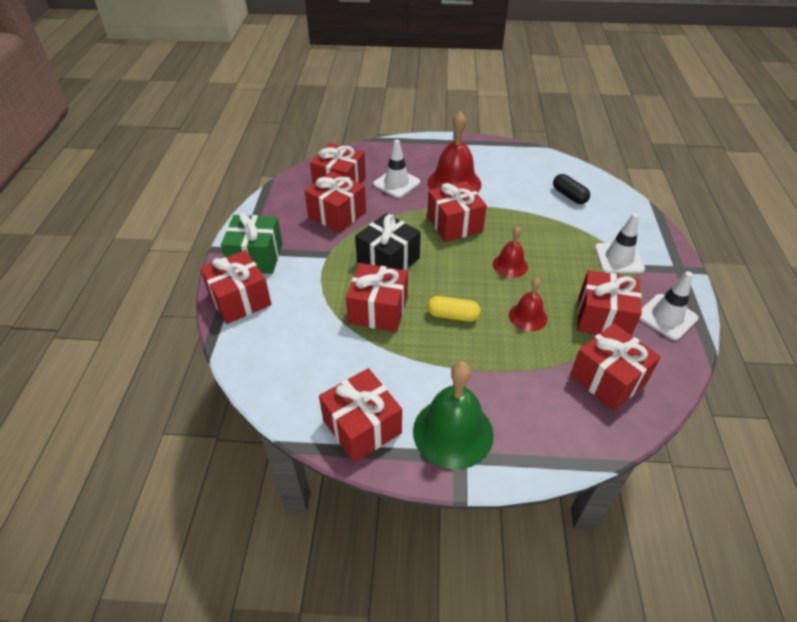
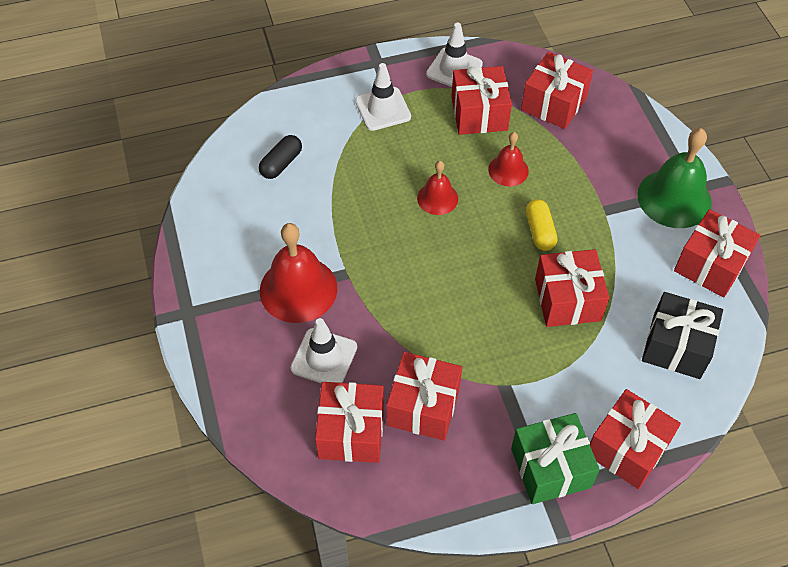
camera: 110 degrees left, 10 degrees up
black gift [355,213,421,270] -> black gift moved to [642,292,723,379]
red gift [427,181,487,242] -> none

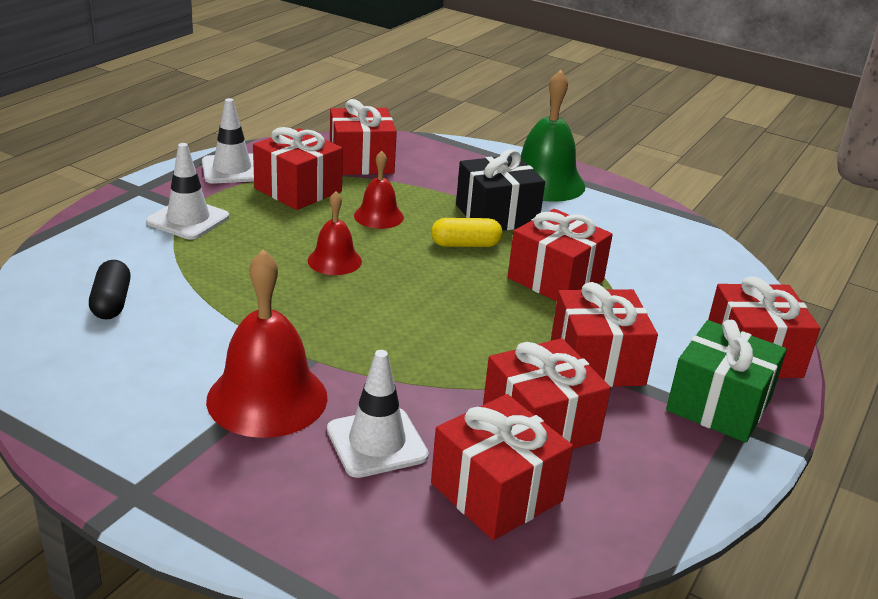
camera: 45 degrees left, 25 degrees down
yellow capsule [526,199,557,251] -> yellow capsule turned 45 degrees counterclockwise [431,218,503,247]
black gift [642,292,723,379] -> black gift moved to [456,149,545,231]
red gift [674,209,760,298] -> red gift moved to [551,282,658,387]

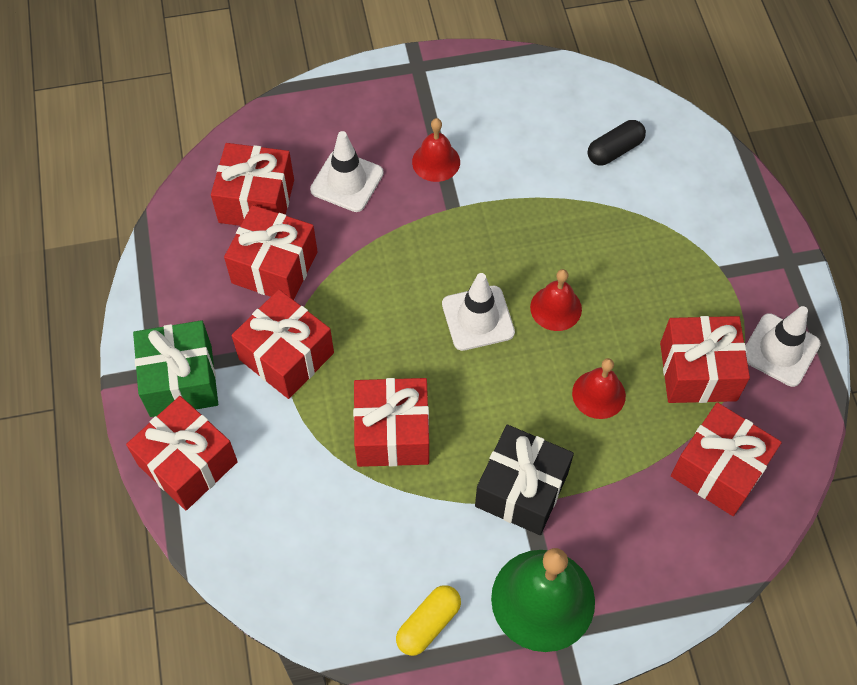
camera: 140 degrees right, 30 degrees up
black capsule [89,260,131,320] -> black capsule turned 75 degrees counterclockwise [588,120,646,166]
white traffic cone [146,143,229,240] -> white traffic cone moved to [442,273,515,351]
red bell [206,250,328,438] -> red bell [412,118,460,182], size x0.56
yellow capsule [431,218,503,247] -> yellow capsule moved to [396,585,461,656]

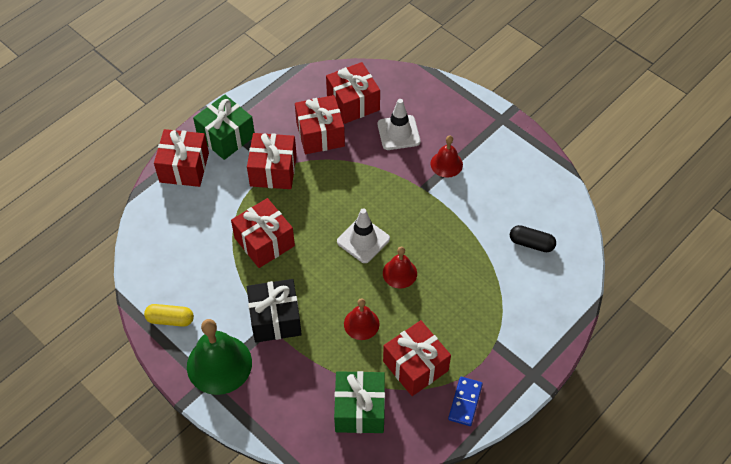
camera: 55 degrees right, 5 degrees down
red gift [671,402,782,516] -> green gift [334,371,385,433]
white traffic cone [746,306,821,387] -> blue domino [448,377,483,426]

